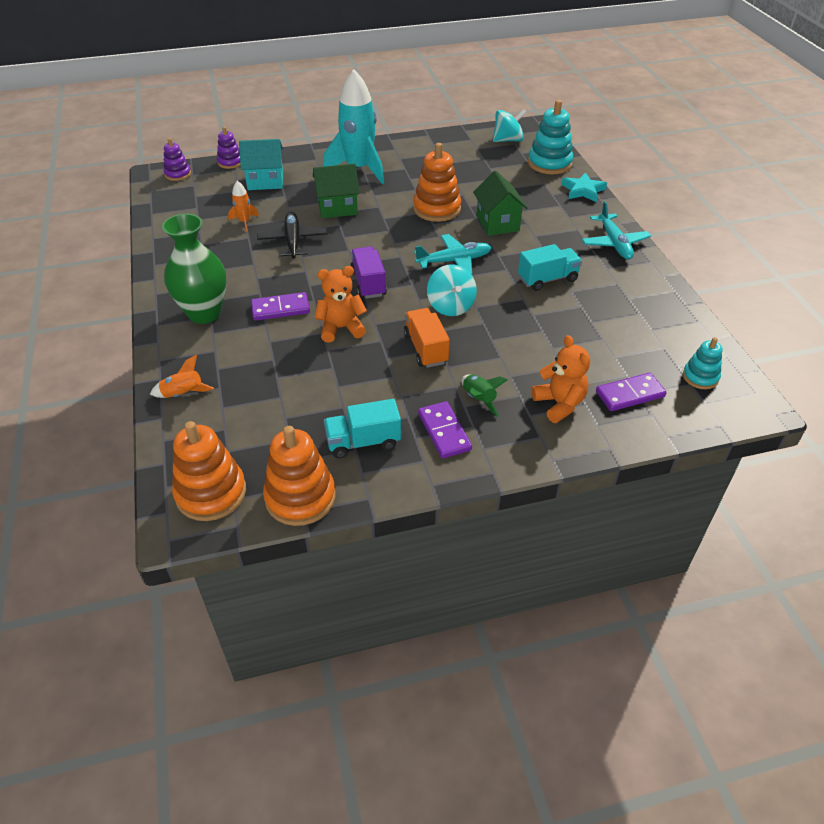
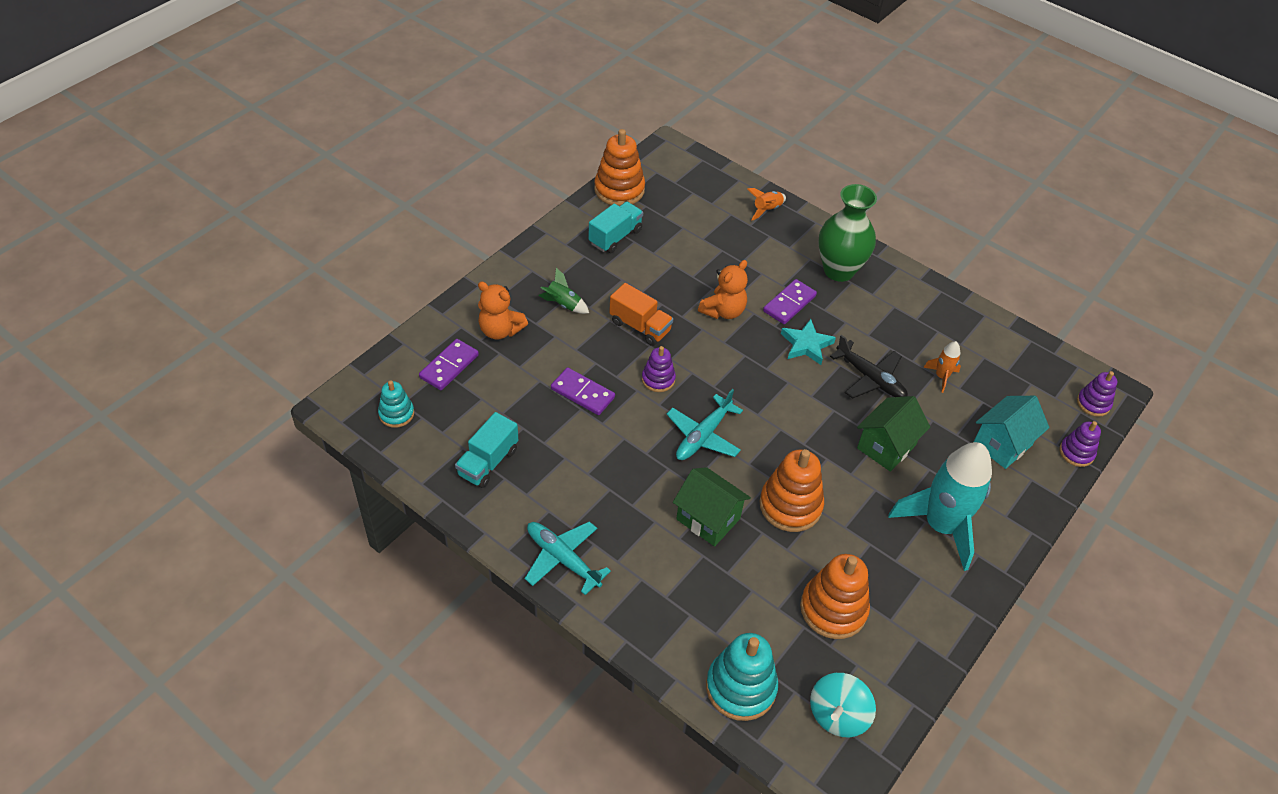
camera: 140 degrees right, 5 degrees up
orange stacking toy [172,421,246,521] -> orange stacking toy moved to [800,554,870,639]
purple truck [351,246,387,299] -> none
purple domino [418,401,472,458] -> purple domino moved to [551,367,615,415]
turquoise spinning top [427,264,477,316] -> purple stacking toy [642,346,676,392]
turquoise truck [518,244,582,291] -> turquoise truck moved to [455,412,518,488]
turquoise star [561,172,607,202] -> turquoise star moved to [781,319,836,365]

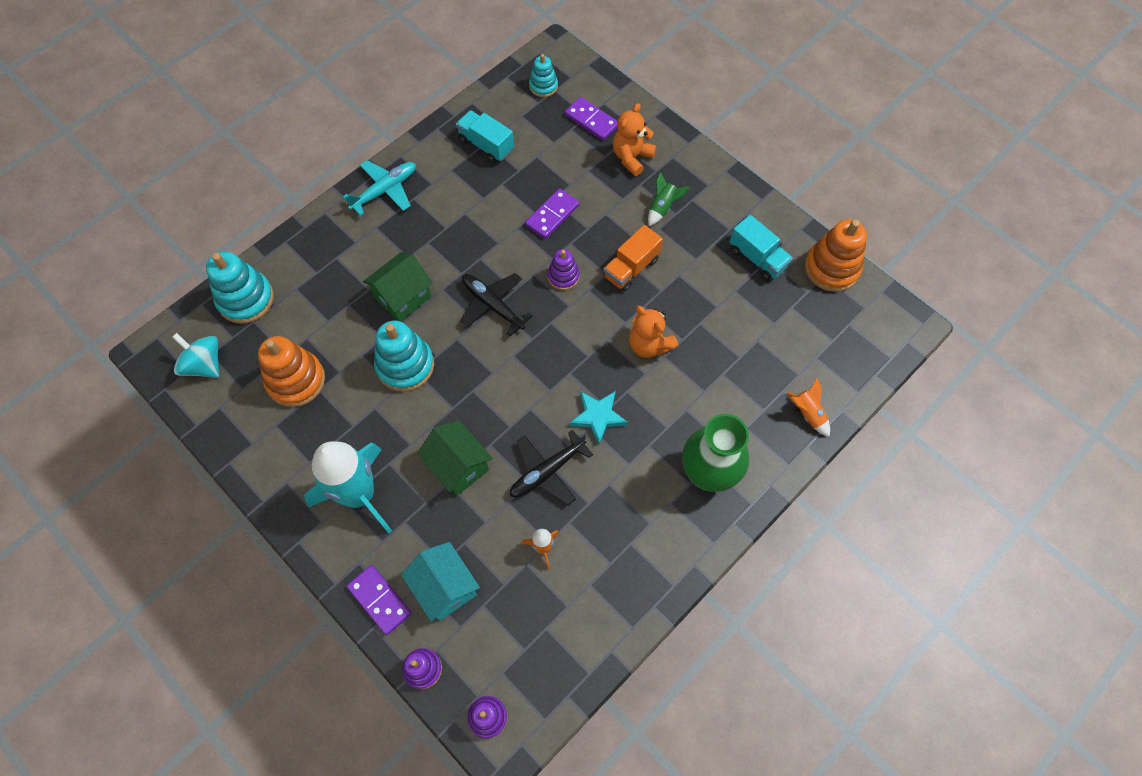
camera: 100 degrees right, 15 degrees up
turquoise plane [666,389,743,460] -> black plane [459,273,533,336]
orange stacking toy [759,449,824,532] -> turquoise stacking toy [374,321,434,392]
purple domino [763,279,817,324] -> purple domino moved to [347,565,412,635]

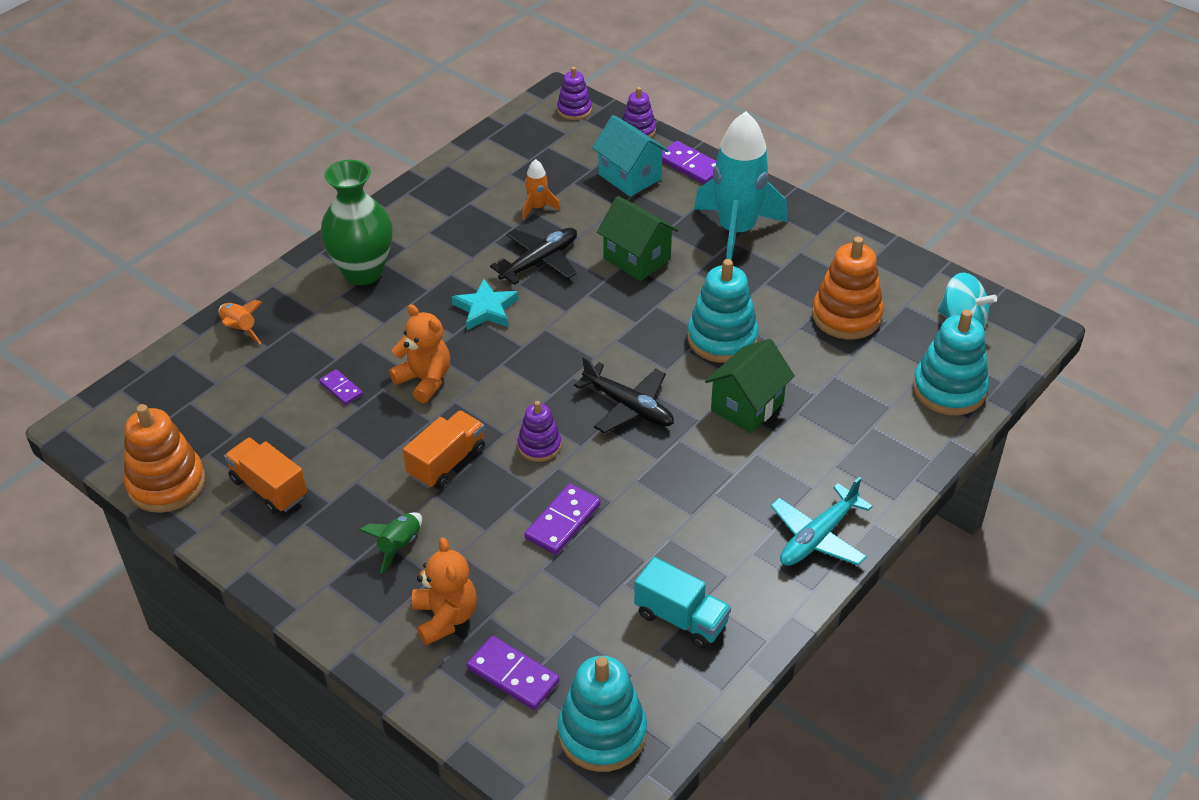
camera: 175 degrees right, 20 degrees down
turquoise stacking toy [529,54,558,97] -> turquoise stacking toy [558,656,647,772], size x1.73
orange teddy bear [613,103,657,176] -> orange teddy bear turned 45 degrees counterclockwise [412,537,477,645]
turquoise truck [730,215,793,281] -> orange truck [224,438,307,514]
none -> purple domino [319,369,363,405]

